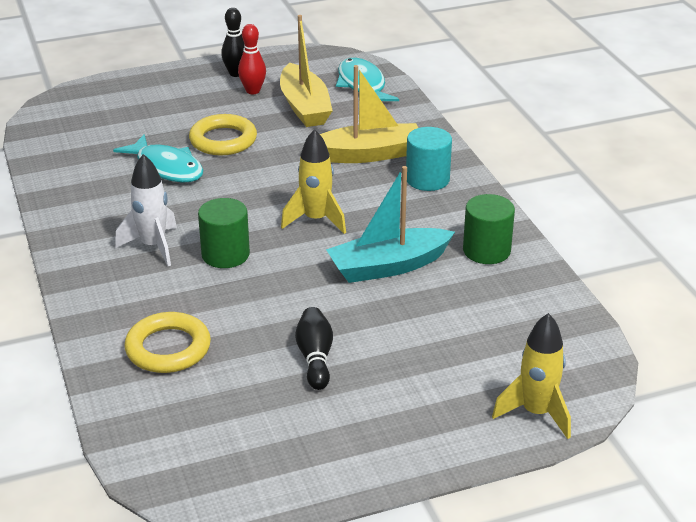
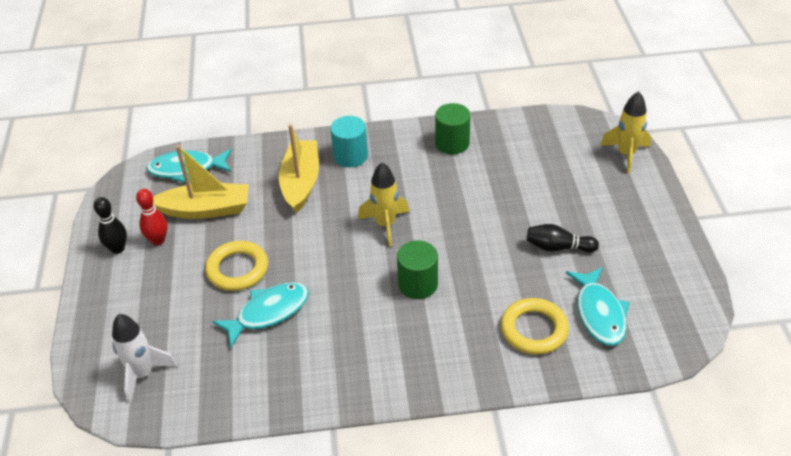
camera: 75 degrees left, 10 degrees up
white rocket [115,154,177,266] -> white rocket moved to [112,314,177,403]
turquoise boat [326,166,455,283] -> none
none -> turquoise fish [566,267,630,346]

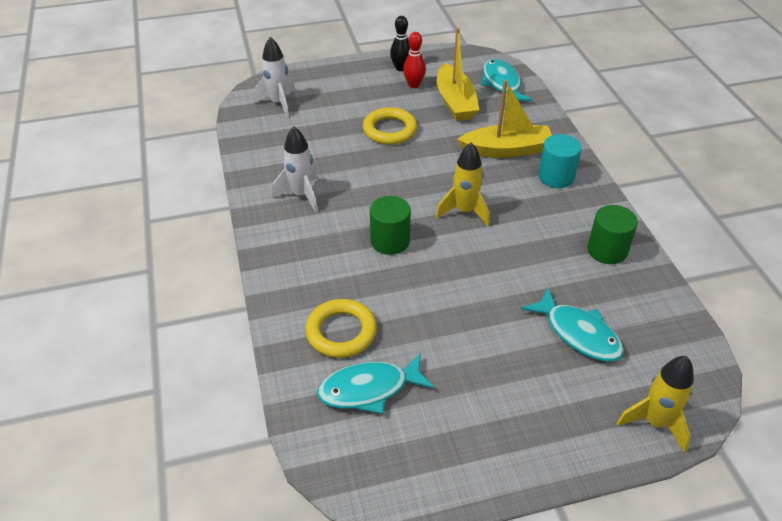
camera: 80 degrees right, 0 degrees up
turquoise fish [212,282,309,348] -> turquoise fish moved to [521,287,624,361]
black bowling pin [527,224,599,253] -> none
none -> white rocket [272,126,318,212]

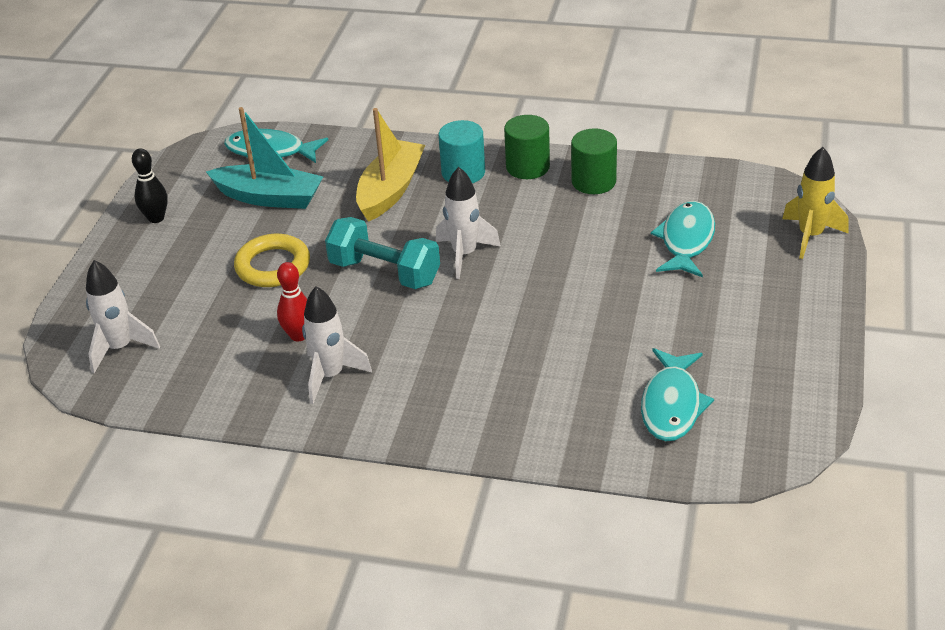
camera: 60 degrees left, 5 degrees down
yellow ring [305,299,377,358] -> none
green cylinder [370,196,411,255] -> green cylinder moved to [504,115,550,179]
red bowling pin [403,32,426,88] -> red bowling pin moved to [277,262,307,342]
yellow rocket [436,142,489,226] -> white rocket [436,167,501,279]
yellow boat [437,28,479,121] -> turquoise boat [206,107,323,209]
turquoise fish [521,287,624,361] -> turquoise fish turned 60 degrees counterclockwise [651,201,715,277]
none -> turquoise dumbbell [325,217,440,289]

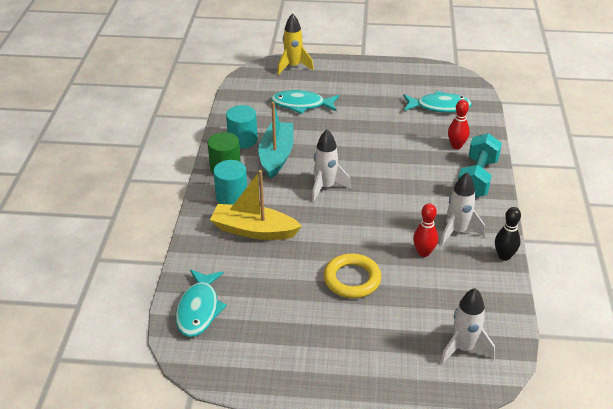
camera: 100 degrees left, 0 degrees up
black bowling pin [132,148,168,223] -> black bowling pin moved to [495,207,521,261]
turquoise boat [206,107,323,209] -> turquoise boat moved to [258,101,294,179]
turquoise dumbbell [325,217,440,289] -> turquoise dumbbell moved to [458,133,502,197]
green cylinder [571,128,617,194] -> turquoise cylinder [226,105,258,149]
none -> red bowling pin [448,99,470,149]

